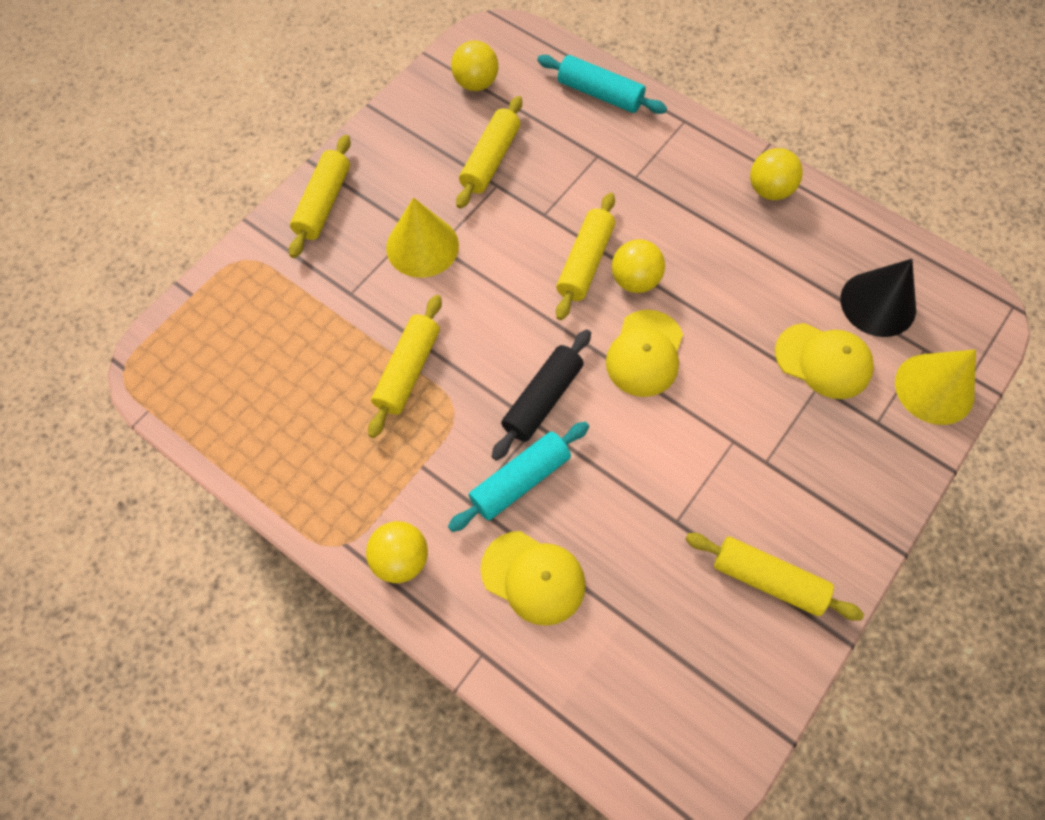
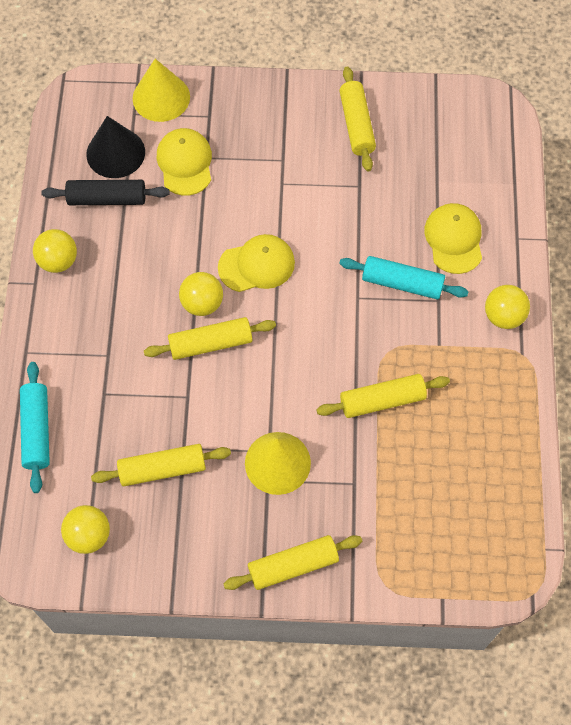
camera: 125 degrees left, 0 degrees up
black rolling pin [492,329,591,461] -> black rolling pin moved to [41,180,170,205]

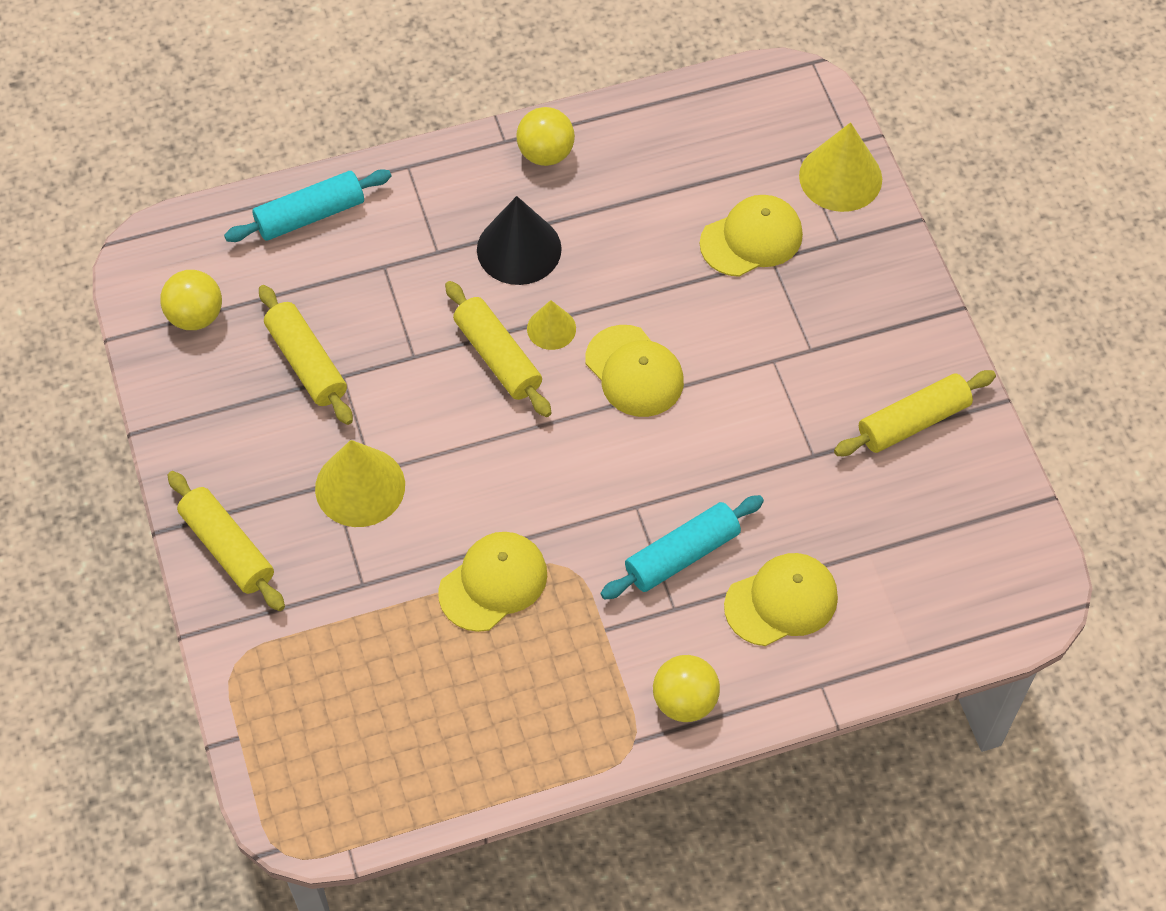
camera: 70 degrees right, 5 degrees down
black rolling pin [41,180,170,205] -> none
black cone [86,116,145,178] -> black cone moved to [477,196,562,285]
yellow ball [179,272,223,316] -> yellow cone [527,300,576,350]
yellow rolling pin [316,374,450,418] -> yellow cap [438,532,547,632]
turquoise rolling pin [339,256,469,299] -> turquoise rolling pin turned 60 degrees clockwise [600,495,764,600]

